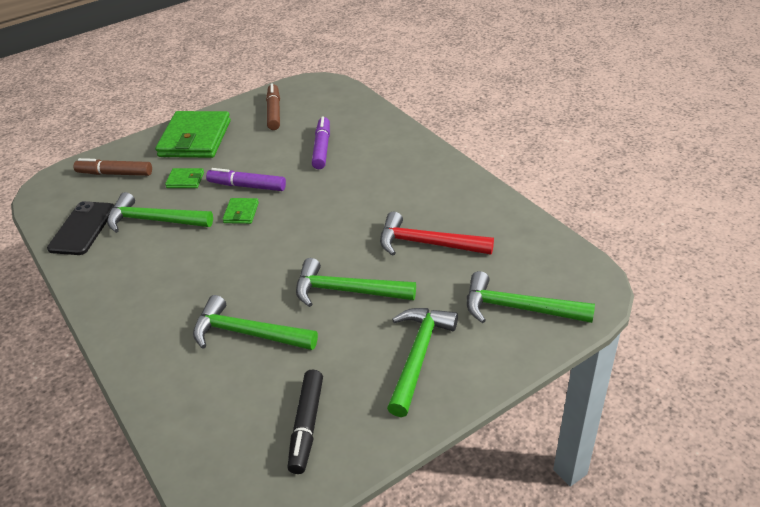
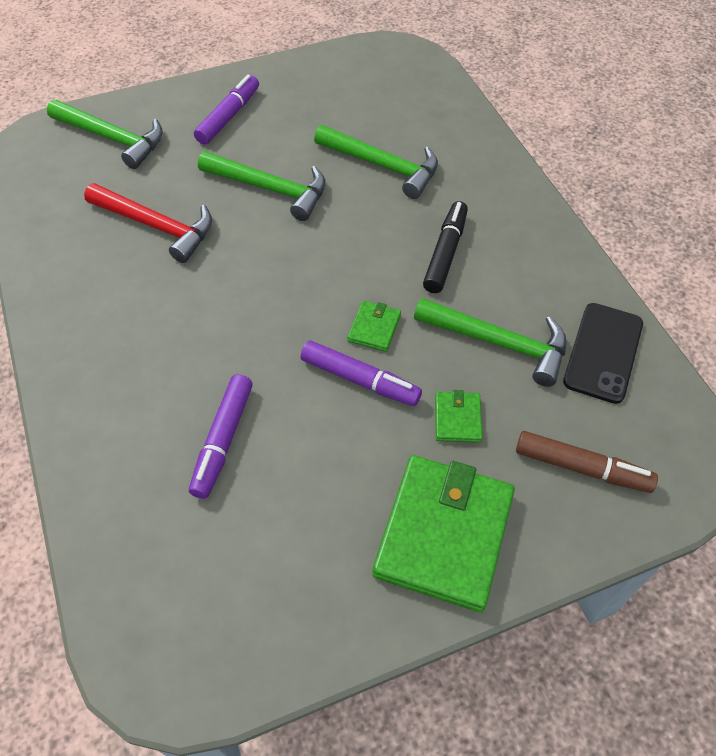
camera: 170 degrees left, 15 degrees up
green wallet [165,168,204,188] -> green wallet turned 75 degrees clockwise [435,390,482,443]
brown marker [266,83,280,130] -> none
black marker [287,370,323,474] -> black marker moved to [423,201,468,293]
green hammer [387,308,458,417] -> purple marker [194,75,259,145]

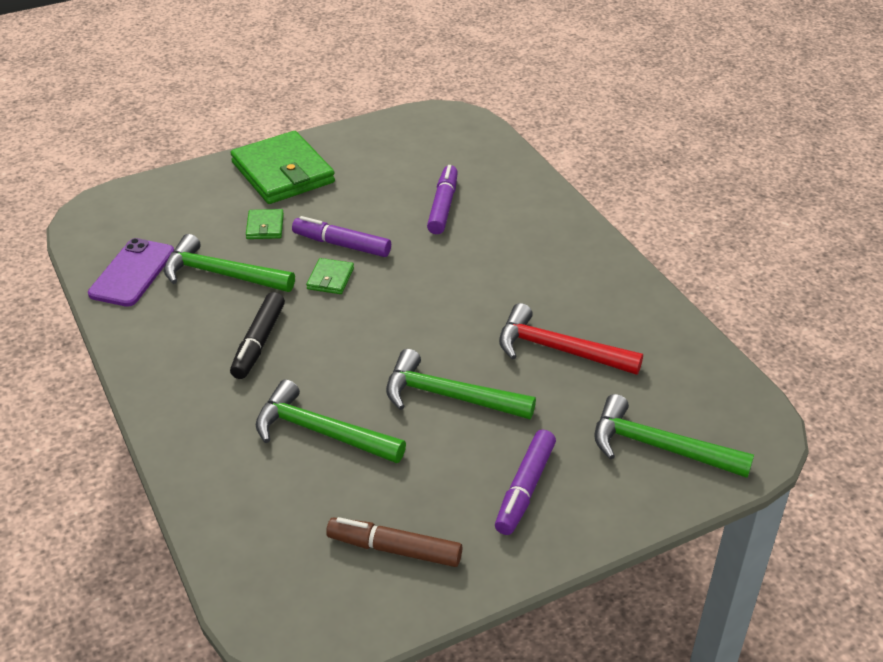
camera: 175 degrees right, 15 degrees down
green wallet [372,455,515,612] -> green wallet turned 45 degrees counterclockwise [231,131,335,204]
brown marker [516,431,658,493] -> brown marker moved to [326,517,462,567]
black phone [563,303,643,404] -> purple phone [88,238,174,307]

